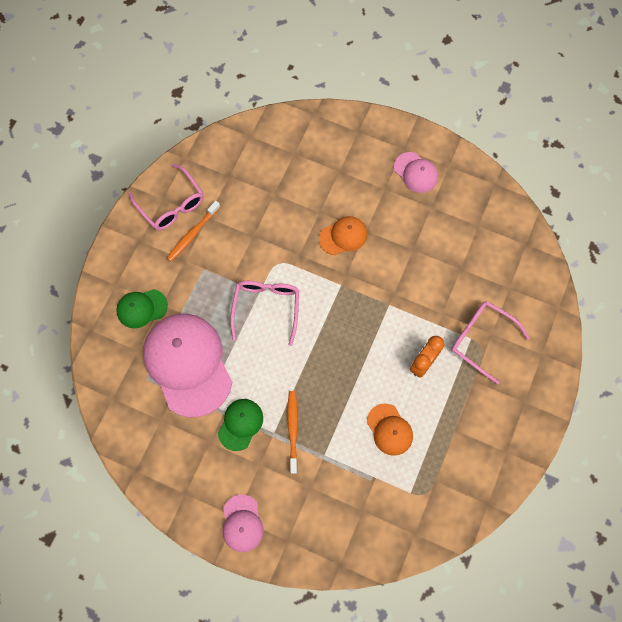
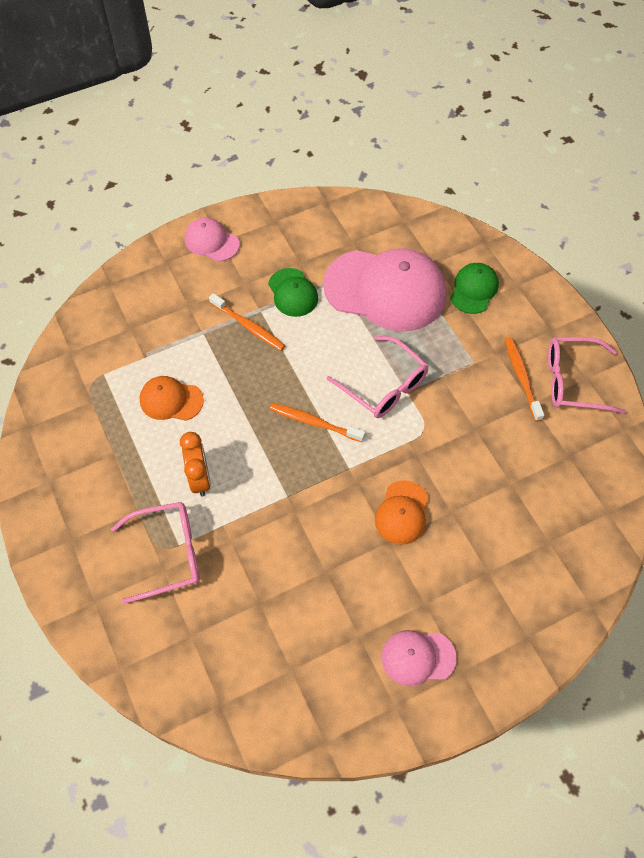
camera: 130 degrees right, 10 degrees down
none -> orange toothbrush [269,403,365,442]

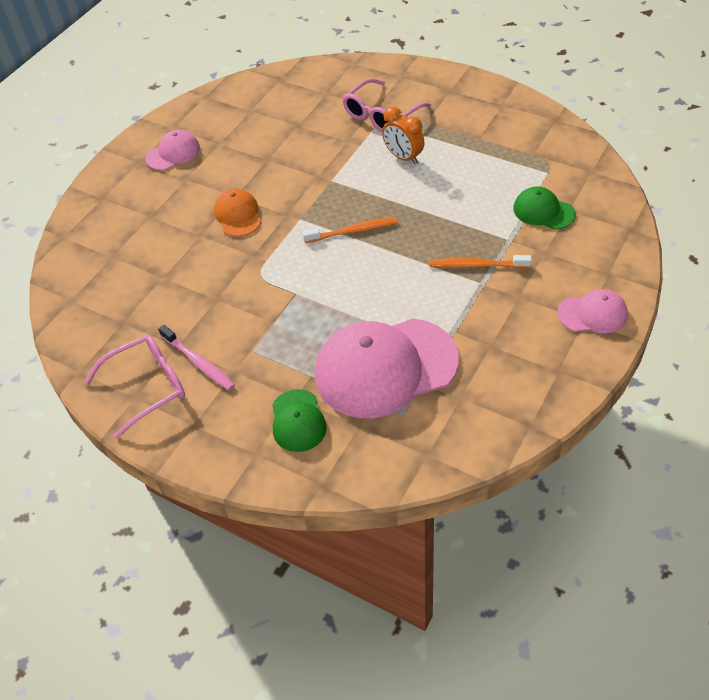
camera: 150 degrees right, 10 degrees down
orange cap [139,376,204,421] -> none
green cap [268,268,318,317] -> green cap moved to [513,187,576,230]
pink glasses [326,336,428,418] -> none
orange toothbrush [505,337,544,421] -> pink toothbrush [158,325,235,390]

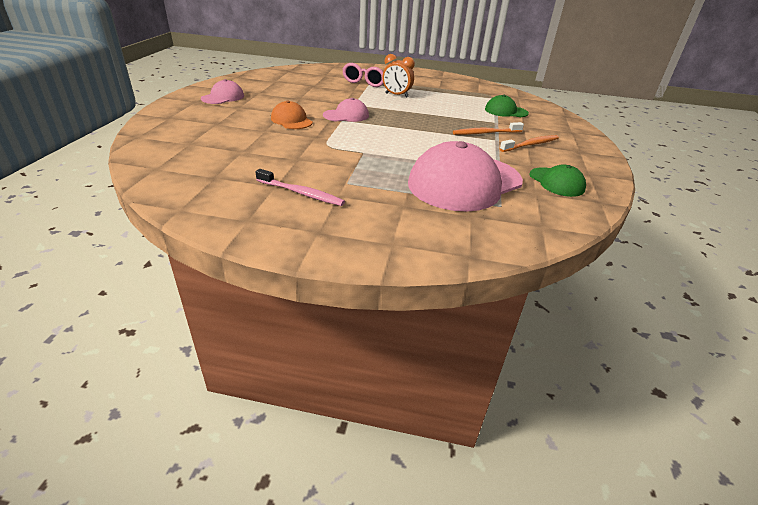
camera: 25 degrees left, 15 degrees down
pink glasses [84,335,185,439] -> none
green cap [272,389,327,452] -> green cap moved to [529,165,586,197]
orange toothbrush [302,217,398,243] -> orange toothbrush moved to [500,135,559,152]
pink cap [557,289,628,333] -> pink cap moved to [323,98,369,122]

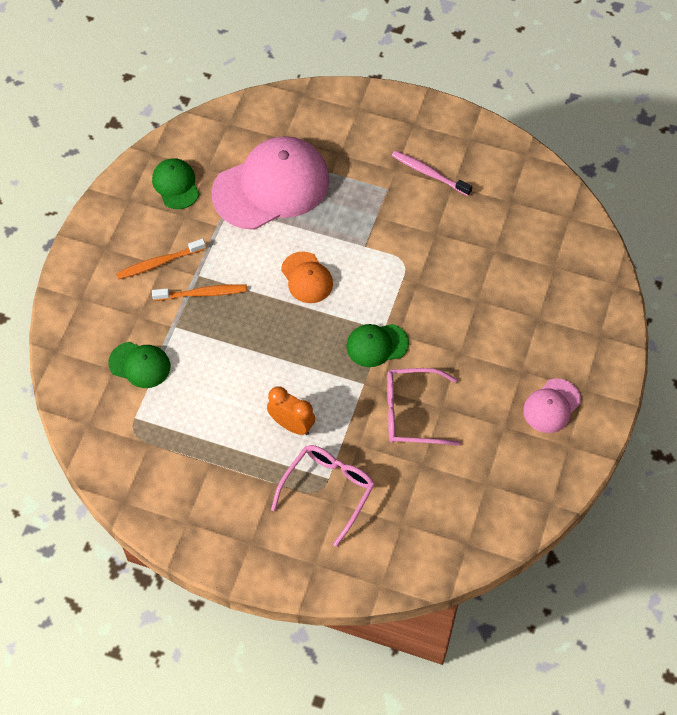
camera: 170 degrees left, 25 degrees up
orange cap [271,101,313,129] -> orange cap moved to [281,251,333,303]
pink cap [323,98,369,122] -> green cap [346,324,409,367]
none -> pink glasses [387,368,461,446]

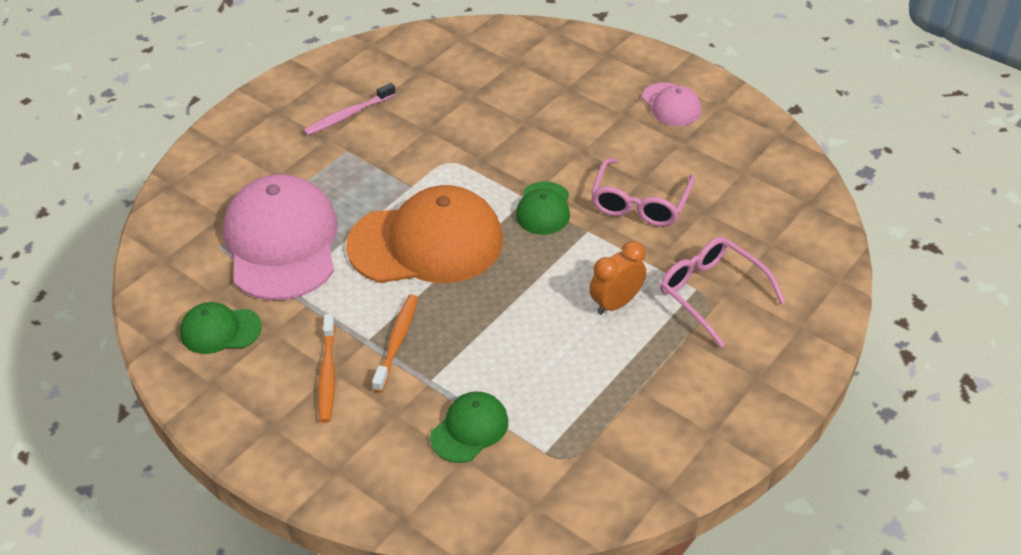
camera: 70 degrees left, 15 degrees down
orange cap [281,251,333,303] -> orange cap [346,185,503,283], size x2.07

